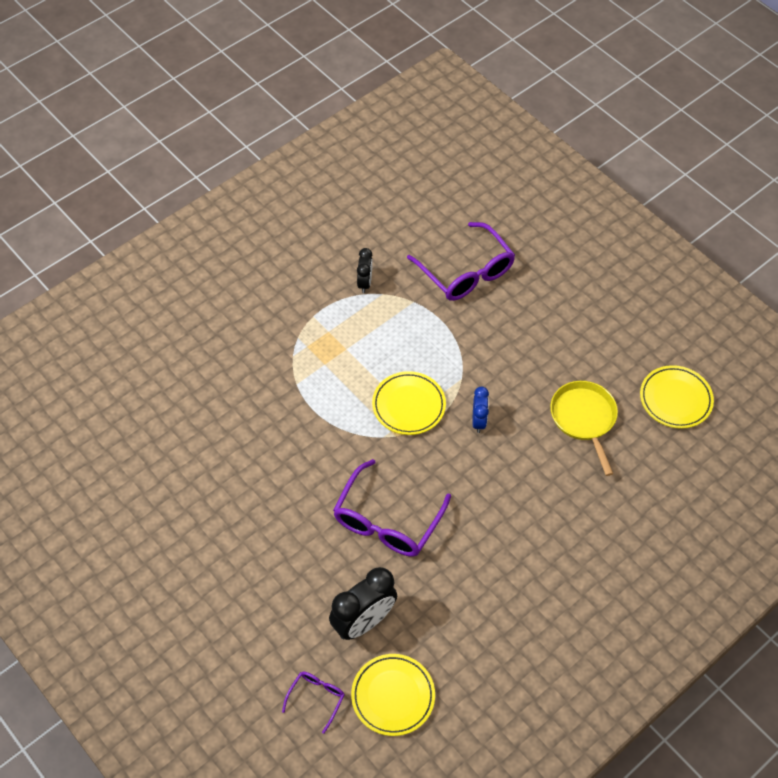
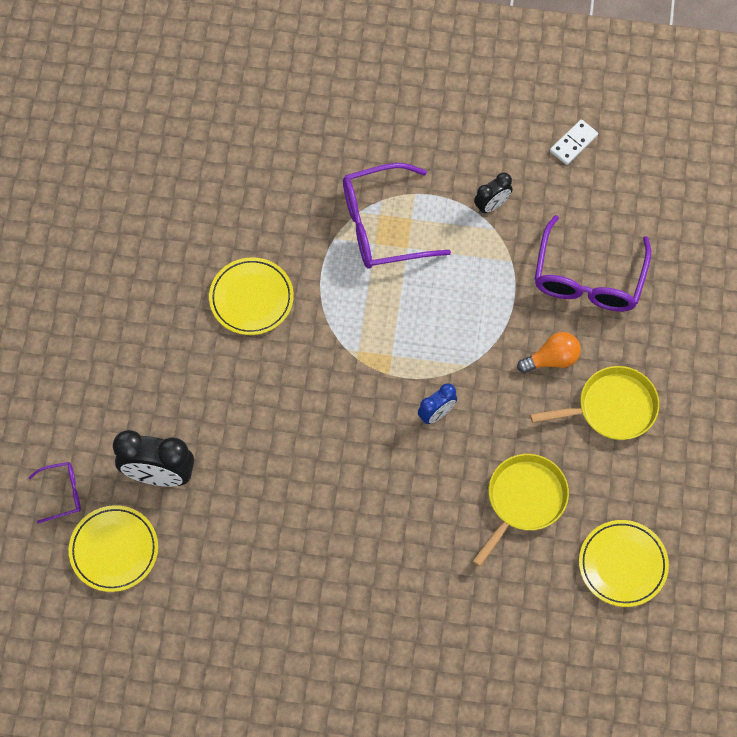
camera: 50 degrees right, 10 degrees up
purple glasses [333,459,451,557] -> purple glasses moved to [343,163,451,269]
yellow plate [372,371,446,435] -> yellow plate moved to [209,257,294,335]
none -> orange light bulb [517,332,581,373]
none -> yellow pan [530,366,659,440]
none -> white domino [550,119,598,165]

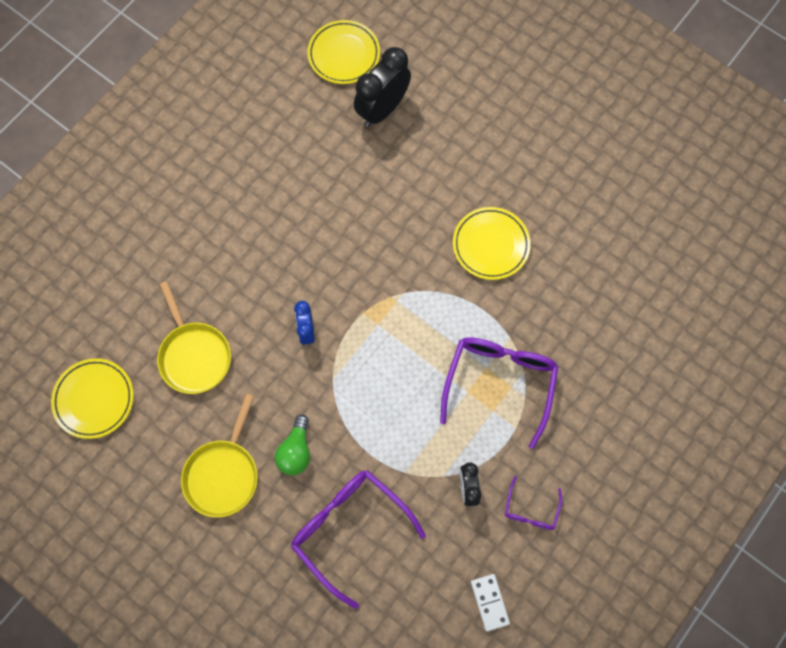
camera: 120 degrees right, 5 degrees up
purple glasses [28,462,81,523] -> purple glasses moved to [505,476,562,530]
orange light bulb [517,332,581,373] -> green light bulb [275,414,310,475]

